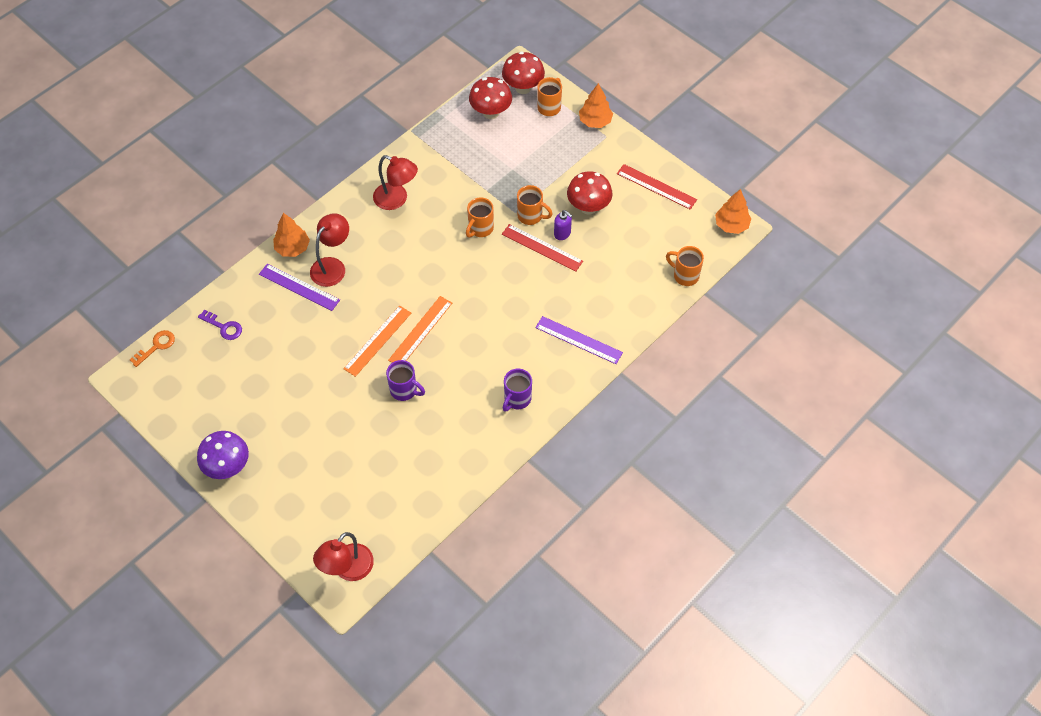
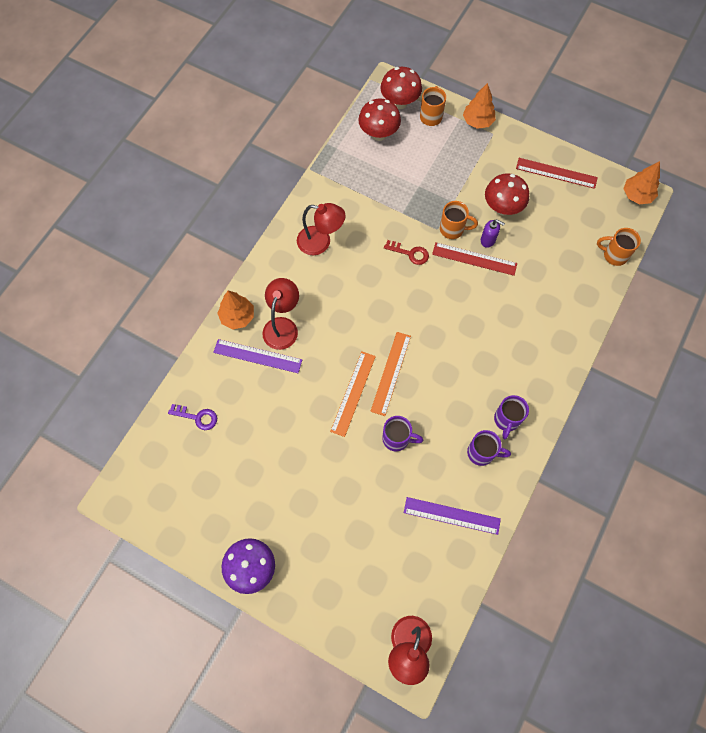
camera: 15 degrees left, 10 degrees up
orange key [130,330,175,367] -> none
orange mug [466,197,494,238] -> red key [384,240,429,265]
purple ruler [535,316,623,364] -> purple ruler moved to [404,497,501,535]
none -> purple mug [467,430,511,466]

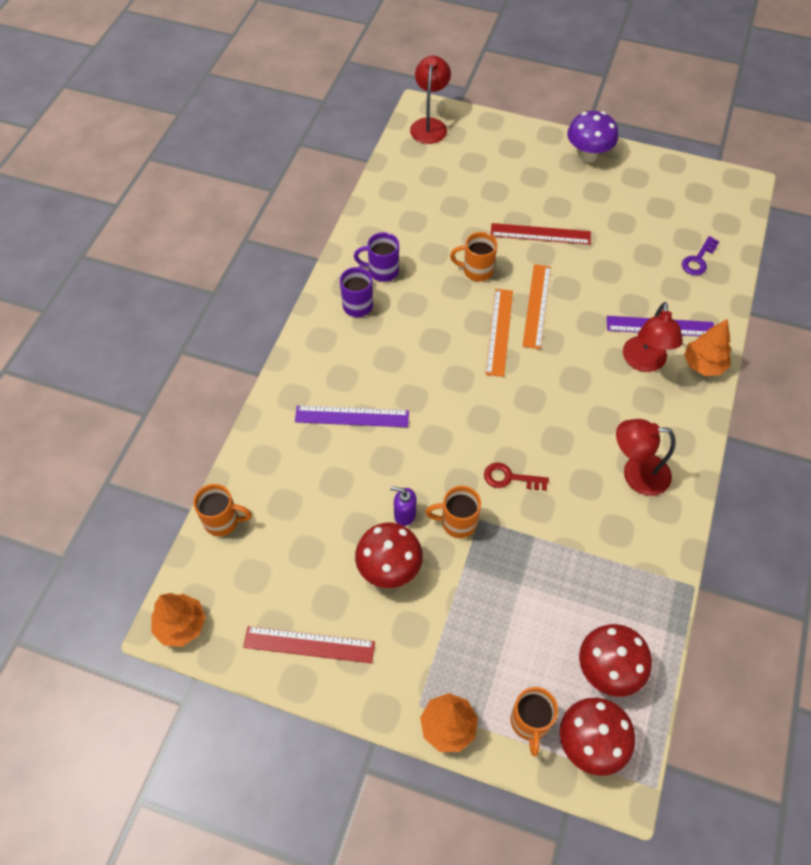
camera: 170 degrees right, 10 degrees down
purple key [168,404,217,430] -> purple key turned 60 degrees counterclockwise [682,236,719,275]
purple mug [382,416,423,452] -> orange mug [450,232,497,281]
purple ruler [404,497,501,535] -> purple ruler moved to [295,406,409,427]
red ruler [432,242,517,276] -> red ruler moved to [491,223,591,245]

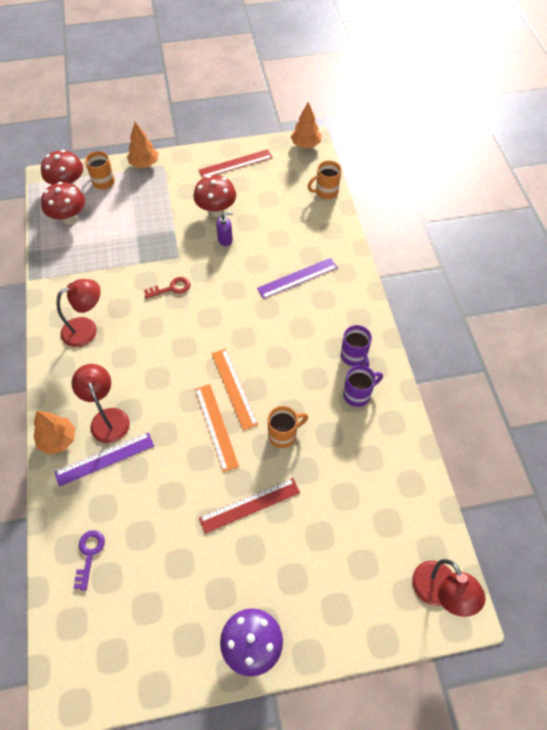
camera: 150 degrees right, 0 degrees up
orange mug [425,486,481,538] -> none

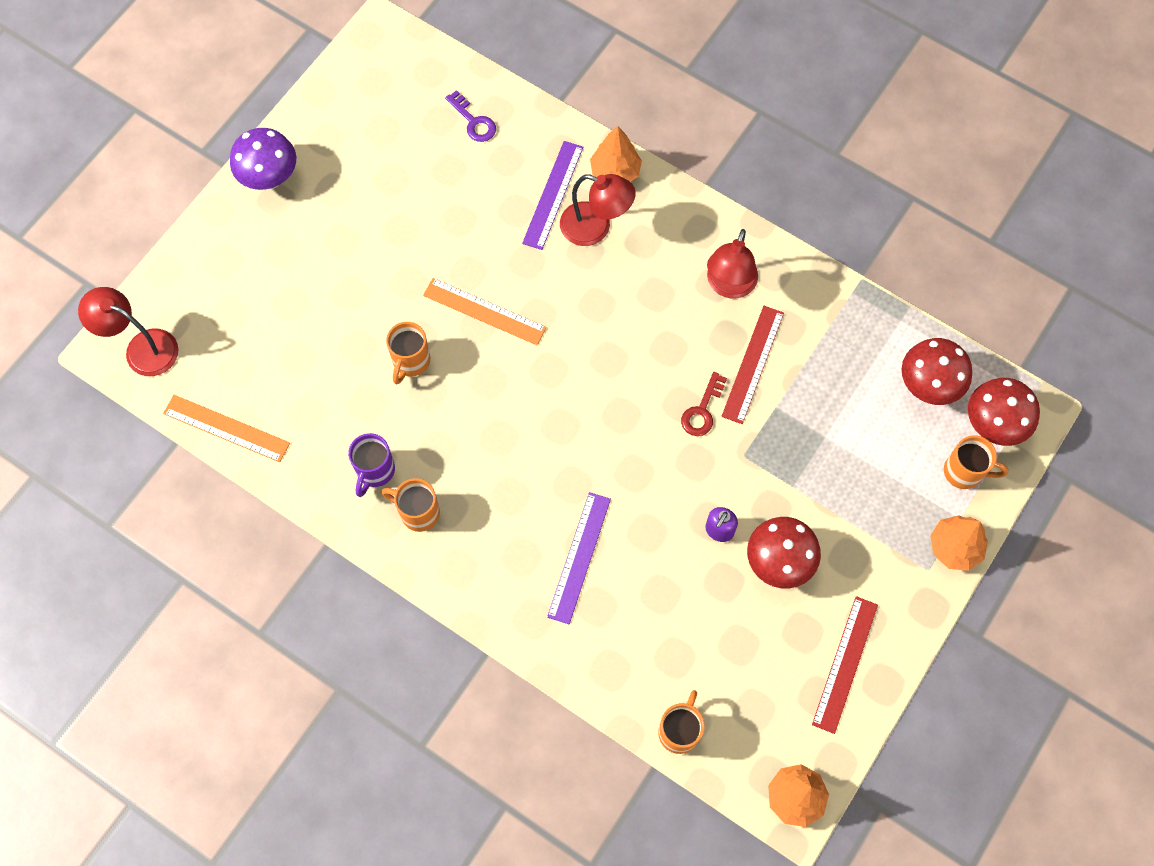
camera: 135 degrees right, 10 degrees up
red ruler [199,478,300,534] -> red ruler moved to [721,306,784,424]
orange ruler [211,348,258,430] -> orange ruler moved to [163,395,290,462]
purple mug [341,325,372,367] -> orange mug [382,478,440,532]

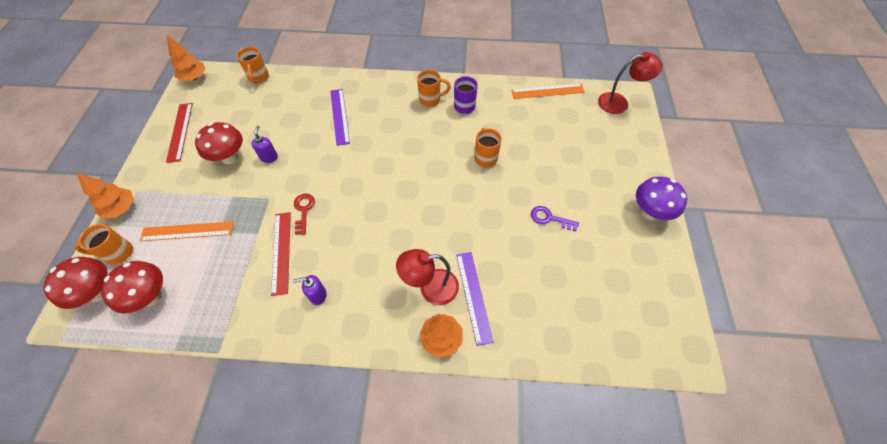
camera: 150 degrees right, 10 degrees down
orange ruler [423,278,547,345] -> orange ruler moved to [140,221,234,241]
purple key [445,90,496,142] -> purple key moved to [531,206,579,231]
red lamp [707,229,758,299] -> purple soap dispenser [293,275,327,305]

